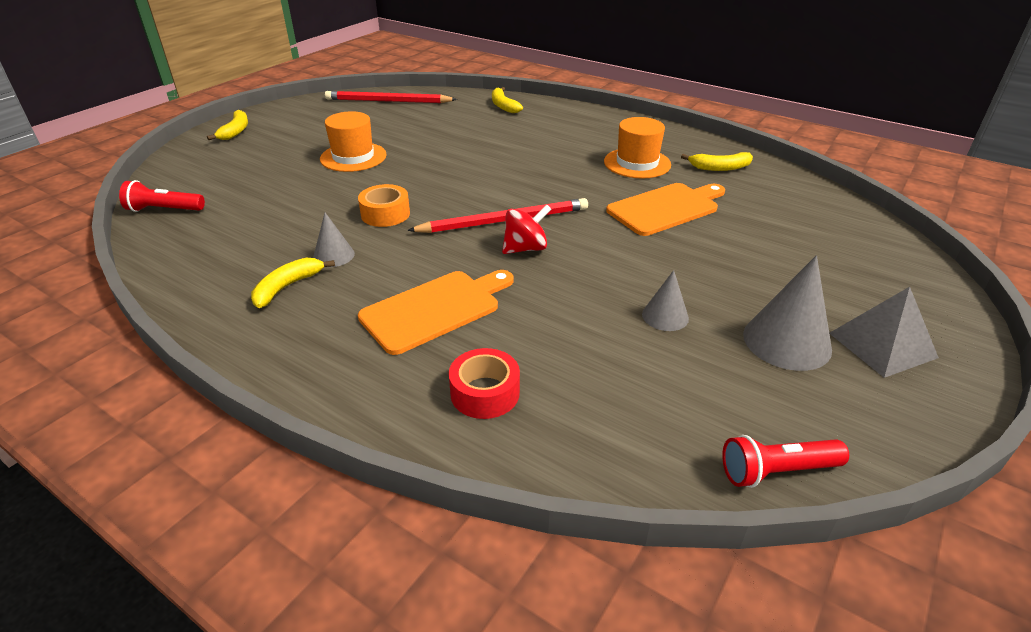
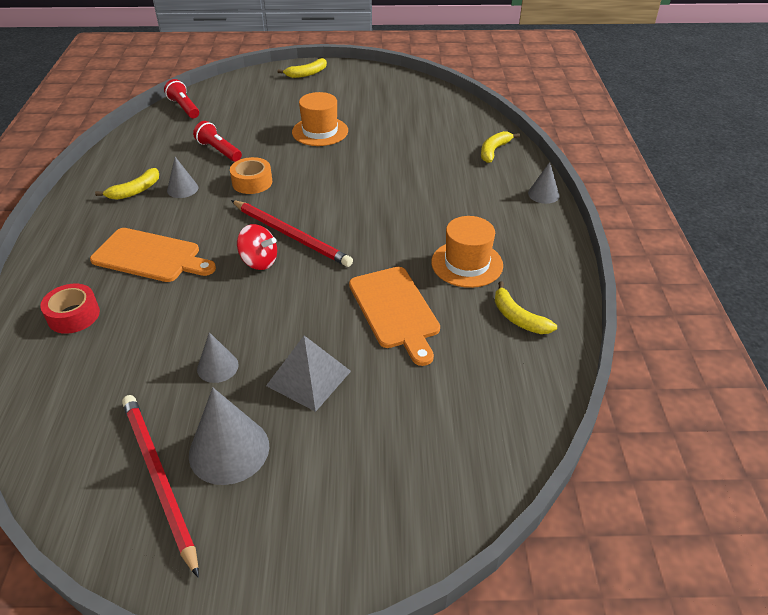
camera: 55 degrees right, 5 degrees up
yellow banana [251,258,335,308] -> yellow banana turned 135 degrees clockwise [95,168,159,200]
red pencil [325,91,457,103] -> red pencil moved to [122,395,199,578]
orange cutting board [606,183,725,236] -> orange cutting board turned 45 degrees clockwise [349,267,440,366]
red flashlight [722,435,849,488] -> red flashlight moved to [193,121,242,162]
grey pyramid [829,287,939,378] -> grey pyramid moved to [266,336,351,412]
none -> grey cone [528,162,559,204]

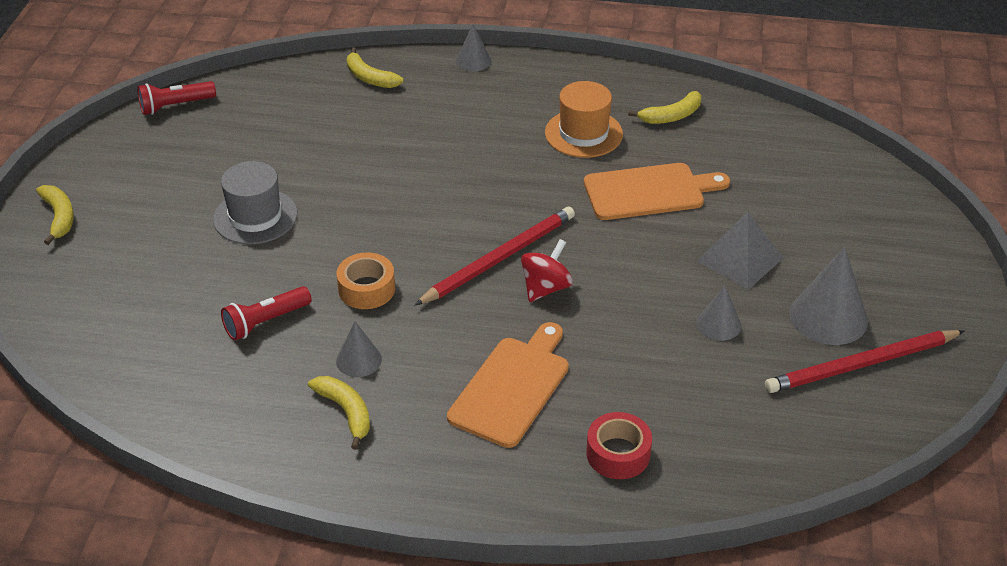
camera: 80 degrees left, 0 degrees up
red flashlight [164,79,199,118] -> red flashlight moved to [137,81,216,115]
orange hat [292,92,348,146] -> grey hat [213,161,297,244]

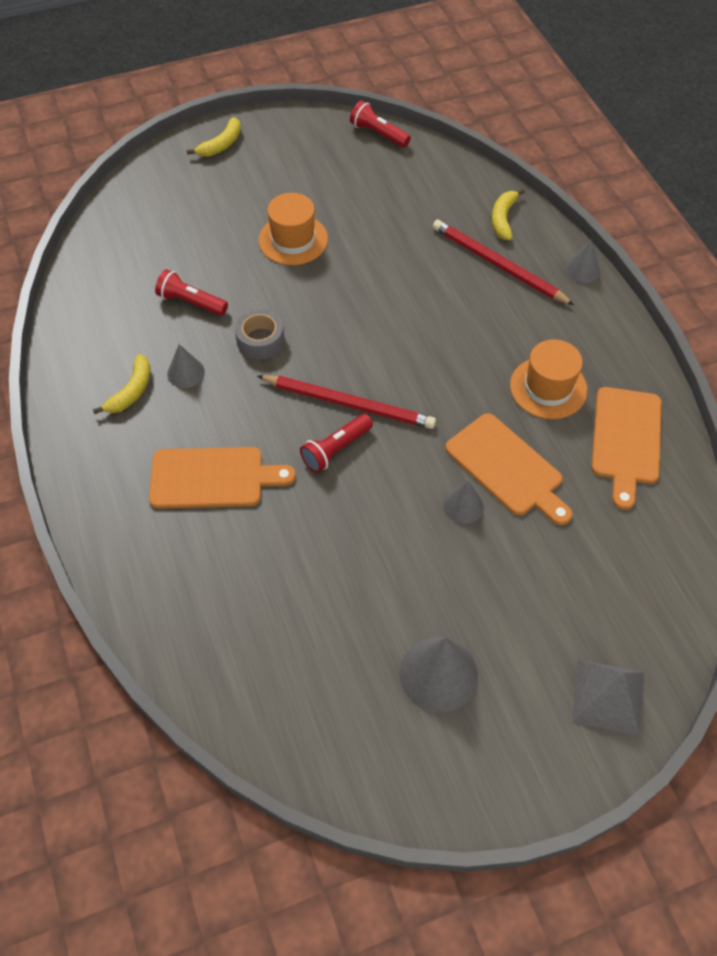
camera: 60 degrees right, 15 degrees up
grey hat [213,161,297,244] -> orange hat [259,193,328,265]
orange tape [337,252,395,309] -> grey tape [235,309,285,359]
red spinning top [521,239,573,302] -> red flashlight [300,414,373,473]
red tape [586,412,652,479] -> none
yellow banana [628,91,702,124] -> orange cutting board [591,387,662,510]
grey pyramid [697,212,783,290] -> grey pyramid moved to [572,659,644,736]
grey cone [697,286,741,341] -> grey cone moved to [443,481,484,524]
red pencil [765,330,964,393] -> red pencil moved to [432,220,574,305]

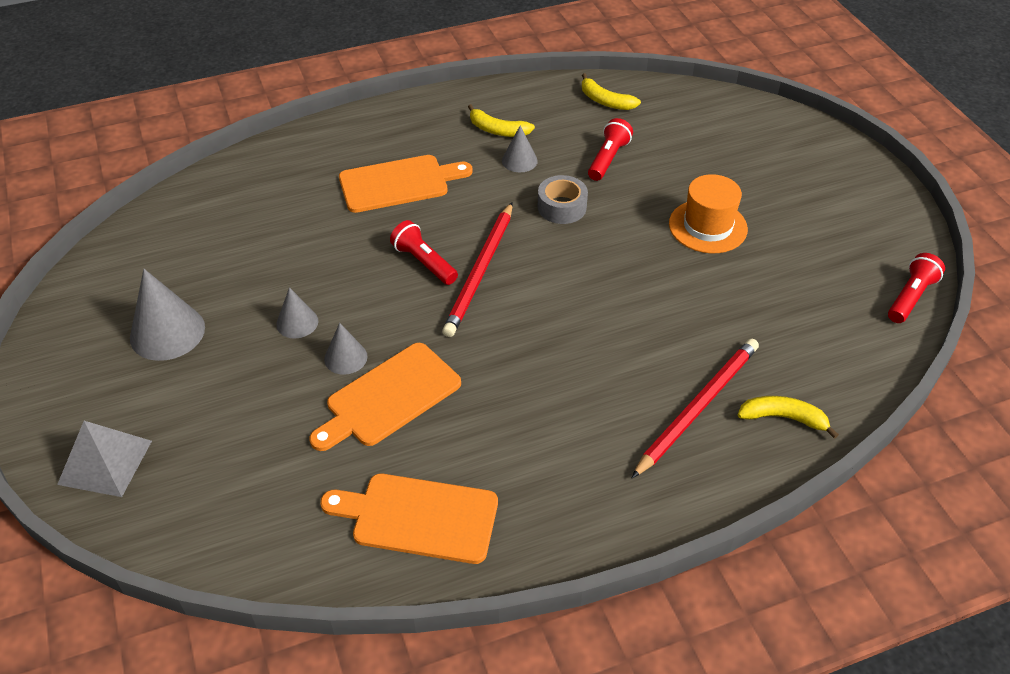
camera: 90 degrees right, 10 degrees down
orange cutting board [149,447,296,509] -> orange cutting board turned 105 degrees counterclockwise [339,155,473,213]
yellow banana [187,117,241,157] -> yellow banana moved to [582,73,641,110]
orange hat [510,339,588,419] -> none
grey cone [565,239,600,283] -> grey cone moved to [276,287,318,338]

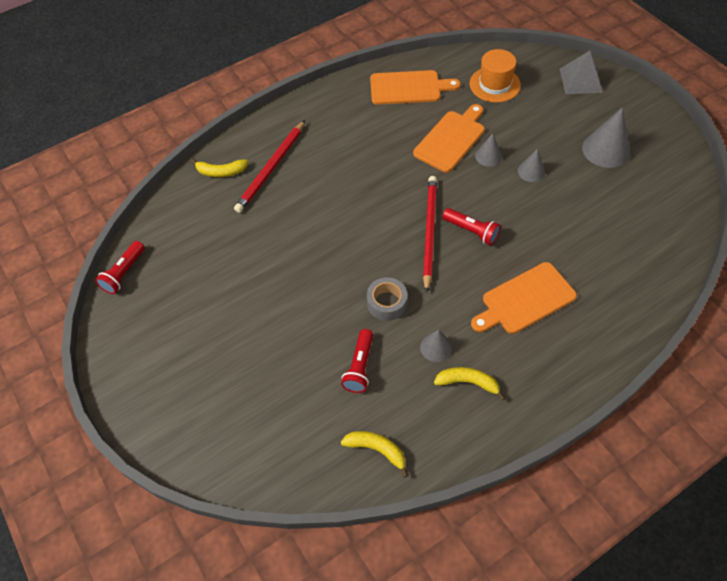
camera: 170 degrees right, 10 degrees up
orange hat [669,174,748,253] -> orange hat moved to [470,49,521,103]

